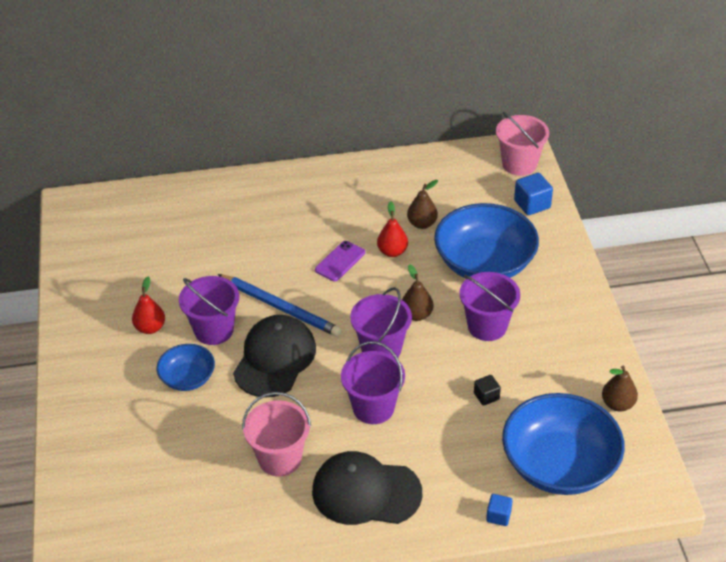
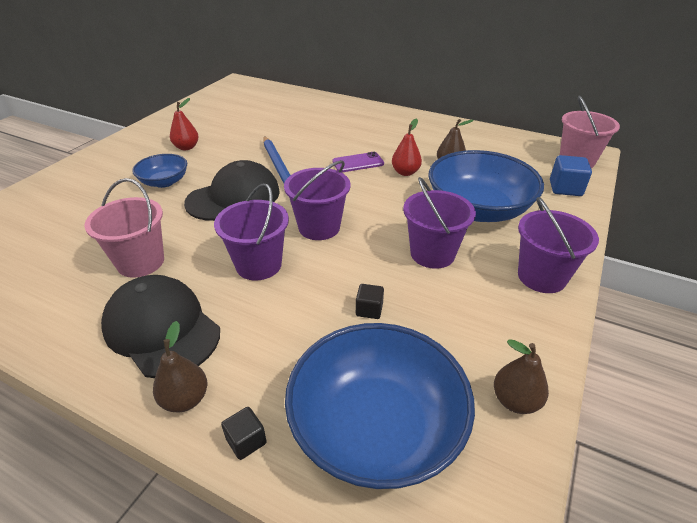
camera: 35 degrees right, 5 degrees down
purple bucket [179,276,239,345] -> purple bucket moved to [518,197,599,293]
brown pear [402,264,434,321] -> brown pear moved to [153,321,207,412]
blue cube [486,494,513,526] -> black cube [221,407,267,460]

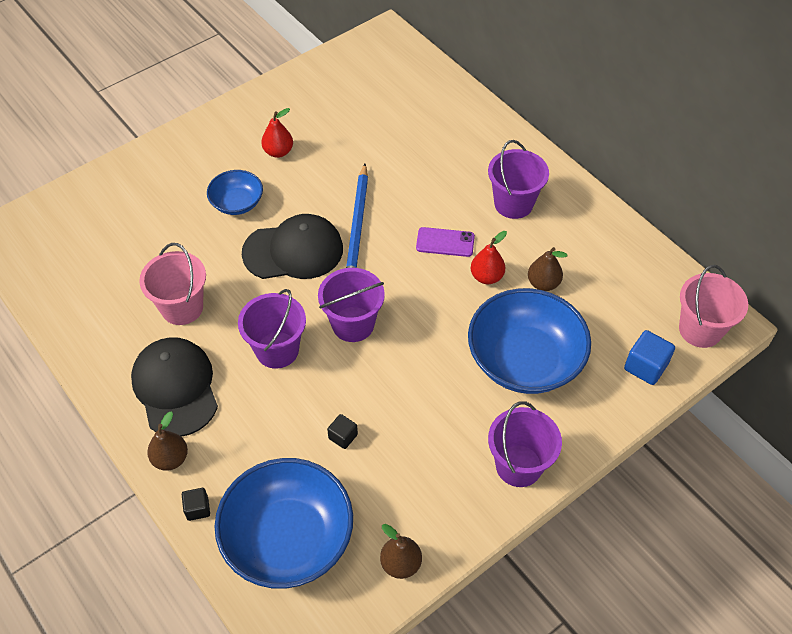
camera: 25 degrees right, 15 degrees up
purple bucket [403,177,476,269] -> purple bucket moved to [488,140,549,219]

